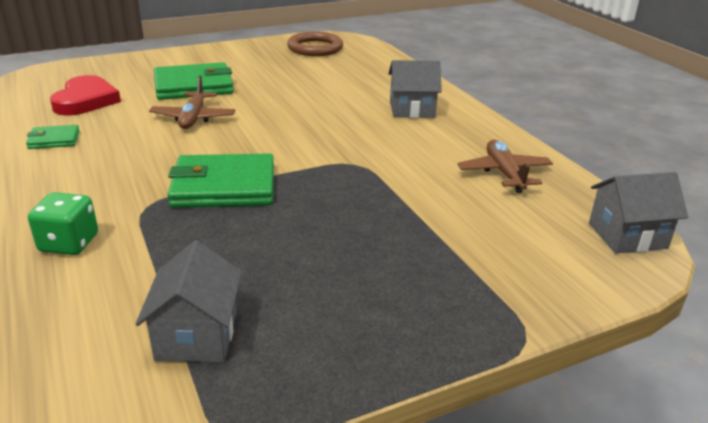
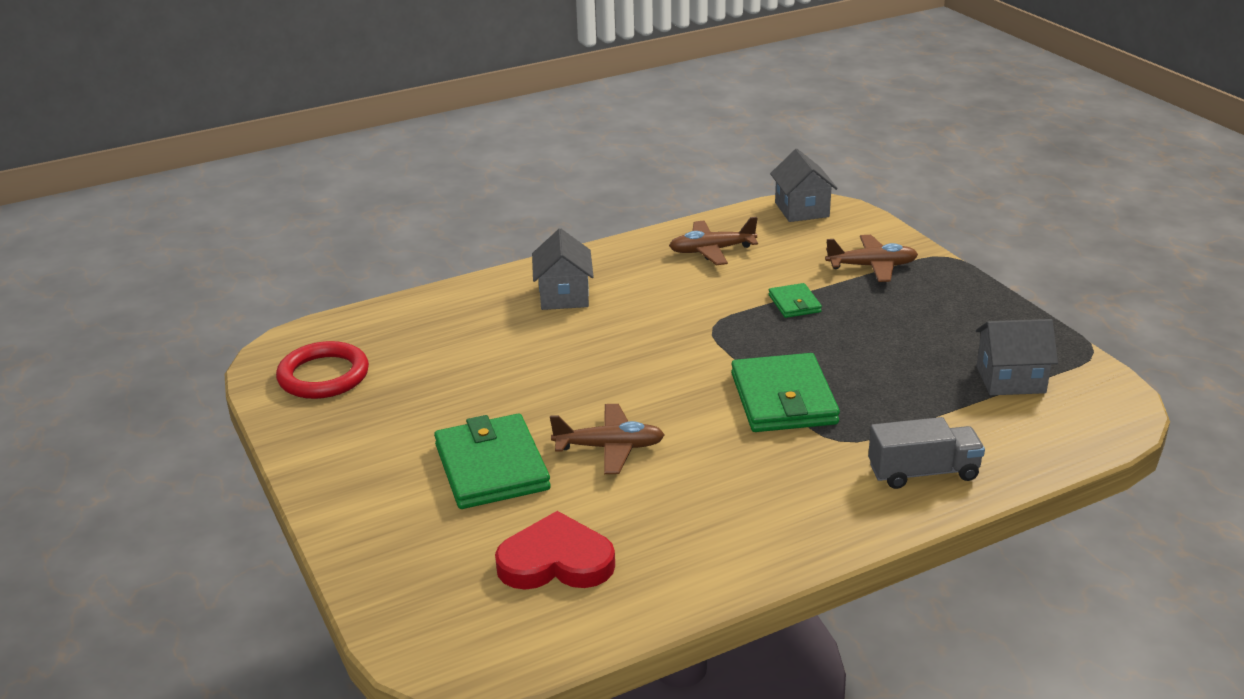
camera: 90 degrees left, 0 degrees up
green wallet [26,125,80,149] -> green wallet moved to [768,283,822,318]
green dice [28,192,98,255] -> grey truck [868,417,985,489]
brown ring [287,31,343,56] -> red ring [276,341,369,399]
none -> brown plane [825,235,918,282]

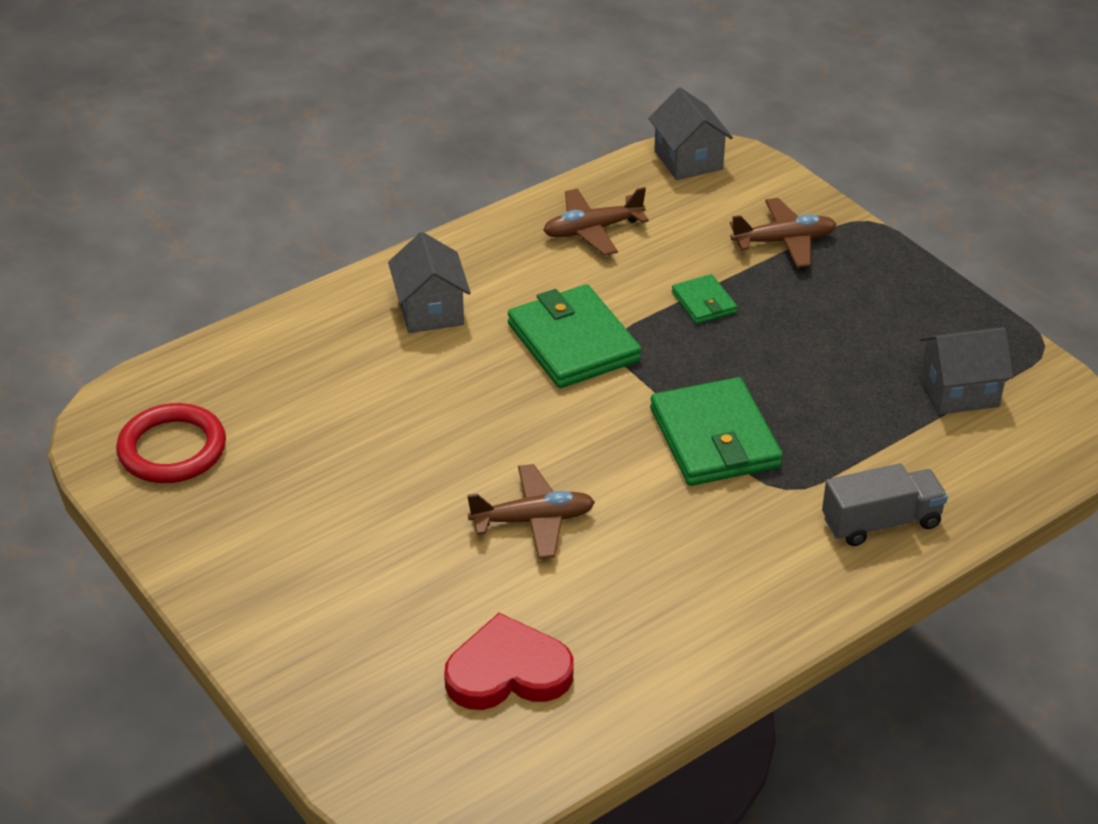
camera: 10 degrees left, 10 degrees up
green wallet [434,414,551,509] -> green wallet moved to [508,285,641,388]

